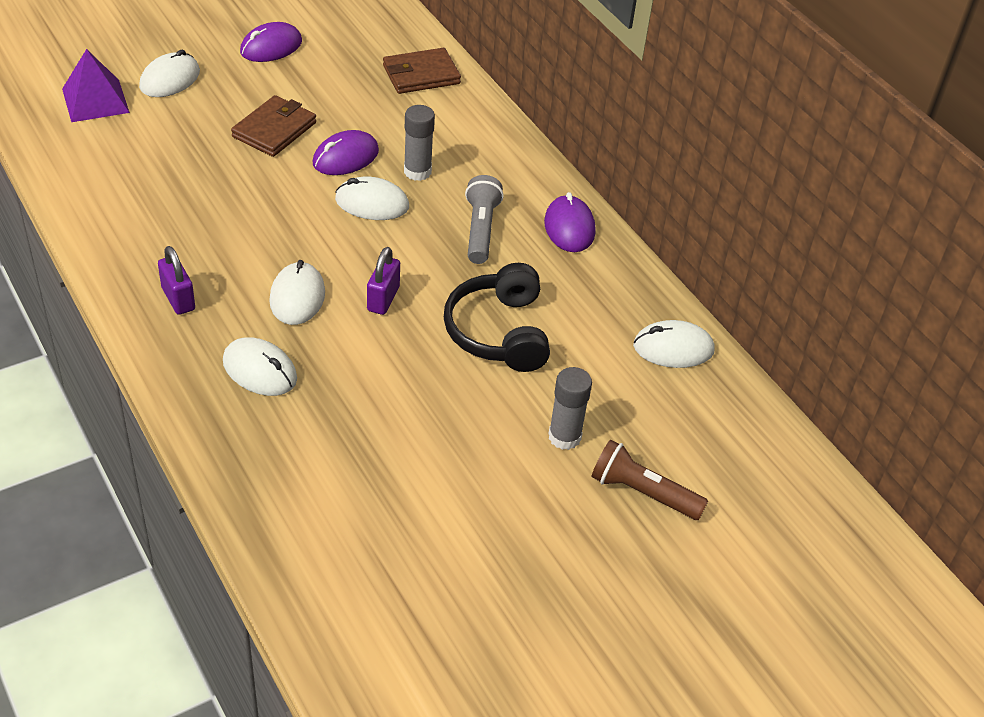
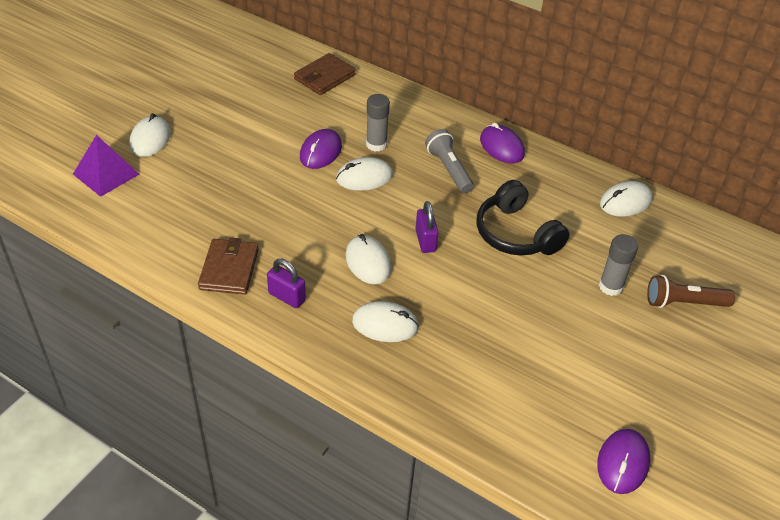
camera: 25 degrees left, 0 degrees up
brown wallet [231,95,316,157] -> brown wallet moved to [198,237,259,295]
purple mouse [240,22,302,62] -> purple mouse moved to [597,429,650,494]

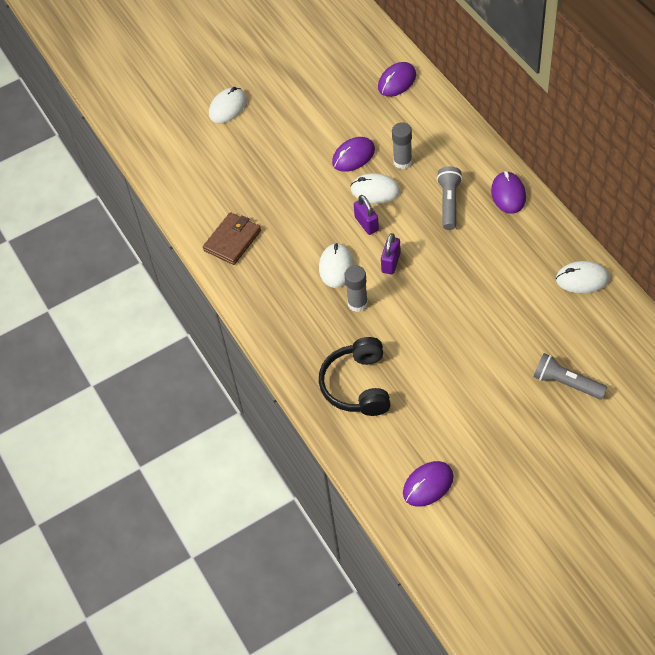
camera: 35 degrees right, 10 degrees up
purple pyramid [73,135,139,197] -> none
purple padlock [267,259,306,308] -> purple padlock moved to [354,195,379,235]
brown wallet [294,53,356,95] -> purple mouse [378,62,416,97]
white mouse [352,301,419,342] -> none
black headphones [476,180,570,256] -> black headphones moved to [319,337,391,416]
grey glue stick [599,234,638,296] -> grey glue stick moved to [344,265,368,312]
brown flashlight [647,275,735,308] -> grey flashlight [534,353,607,400]

